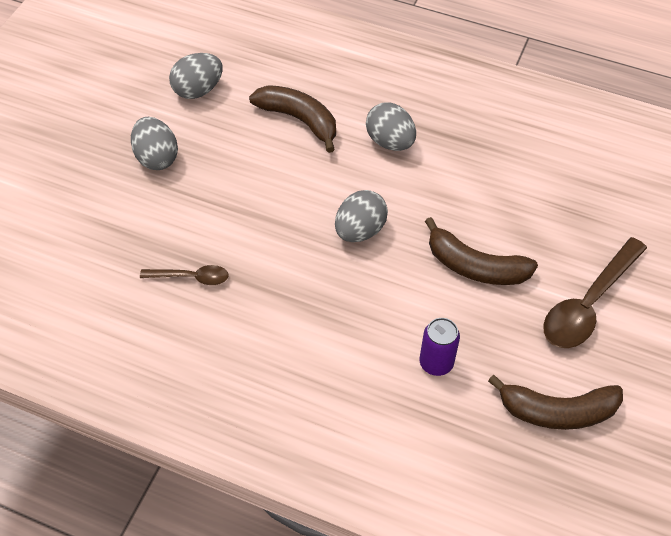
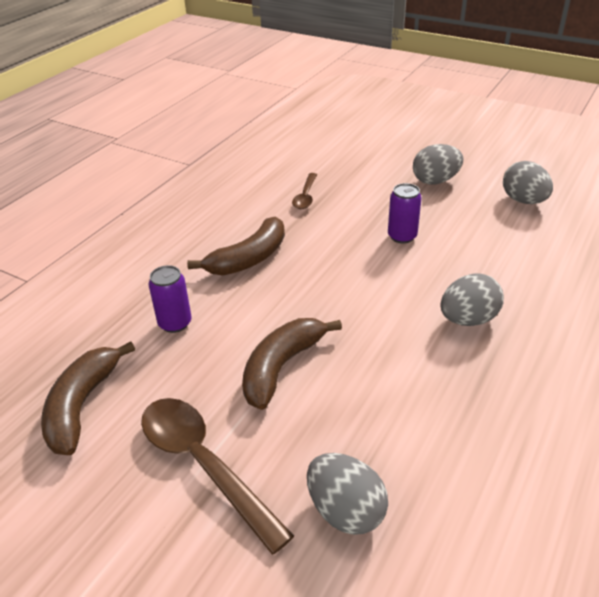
camera: 100 degrees right, 15 degrees down
brown banana [249,85,336,153] -> brown banana moved to [187,217,285,276]
grey egg [335,190,388,242] -> grey egg moved to [307,453,388,535]
none -> purple can [388,183,422,244]

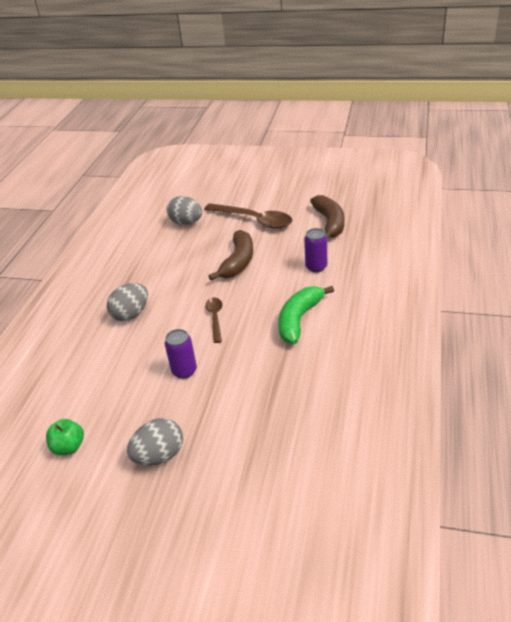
camera: 165 degrees right, 0 degrees up
brown banana [187,217,285,276] -> green banana [278,286,334,344]
brown spoon [292,173,317,209] -> brown spoon moved to [205,298,222,343]
grey egg [503,161,553,204] -> green apple [46,419,84,455]

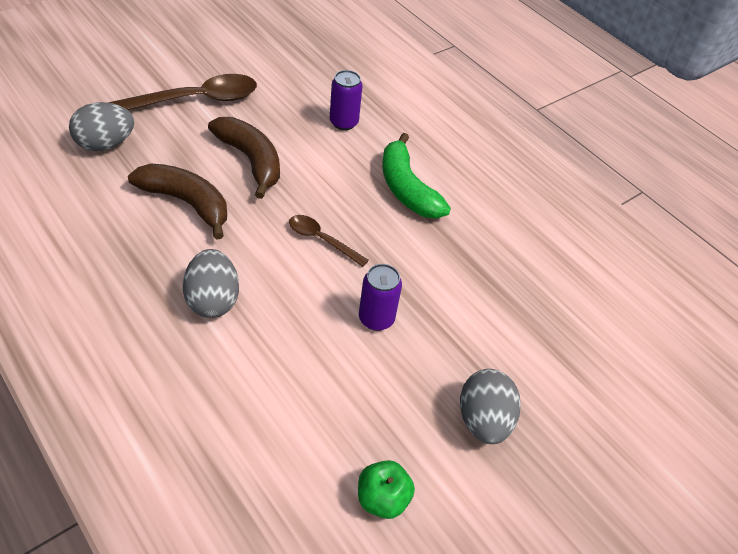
camera: 60 degrees left, 10 degrees up
brown banana [310,195,345,239] -> brown banana moved to [128,164,227,240]

